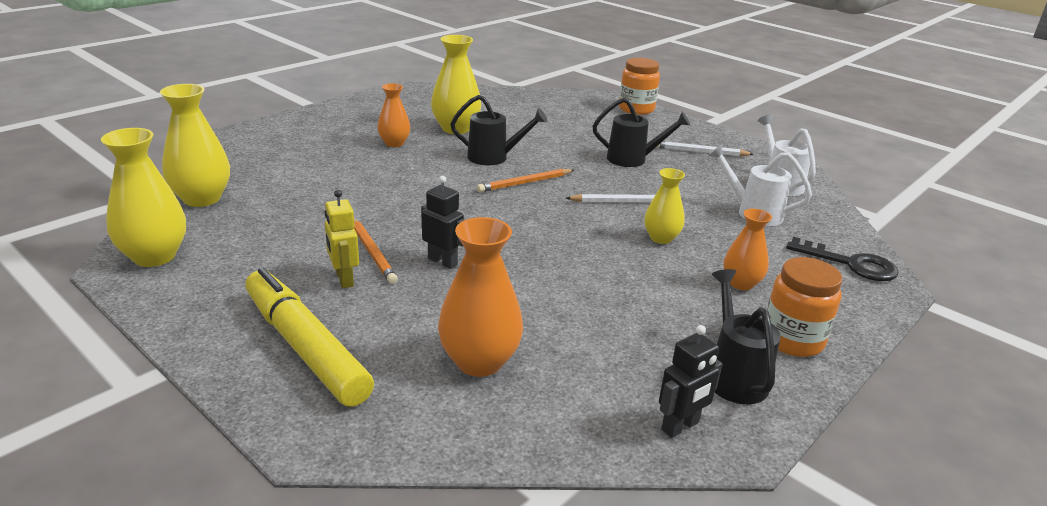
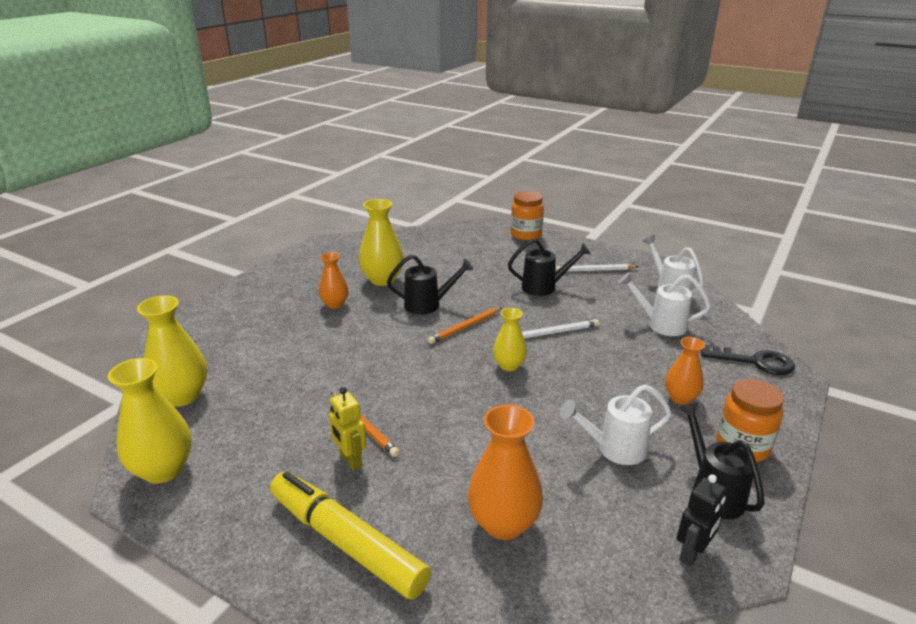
camera: 10 degrees left, 0 degrees up
black robot [421,176,464,269] -> none
yellow vase [644,168,685,244] -> yellow vase moved to [493,308,527,371]
none -> white watering can [560,384,672,465]

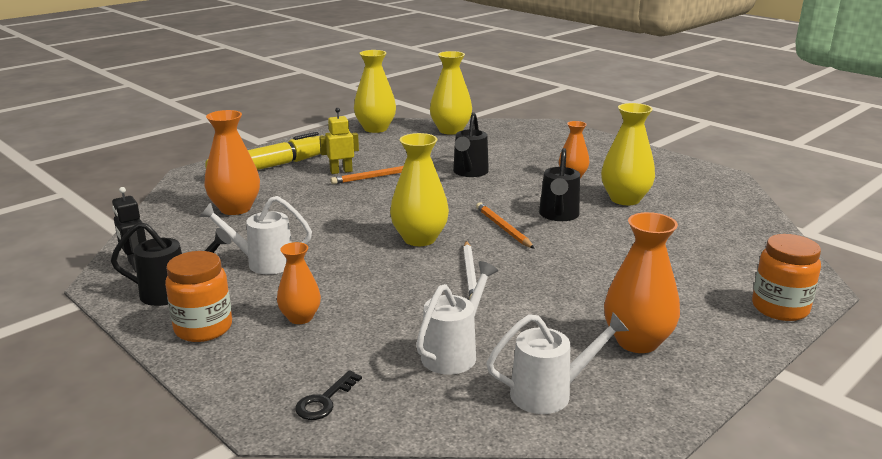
camera: 105 degrees right, 5 degrees down
yellow vase [493,308,527,371] -> yellow vase [390,133,449,246], size x1.61
black watering can [508,238,591,296] -> black watering can moved to [453,112,489,177]
white pencil [555,264,639,272] -> orange vase [604,212,680,353]
white watering can [560,384,672,465] -> white watering can turned 90 degrees counterclockwise [199,196,312,274]
black key [701,344,795,375] -> black key [295,370,362,420], size x0.63

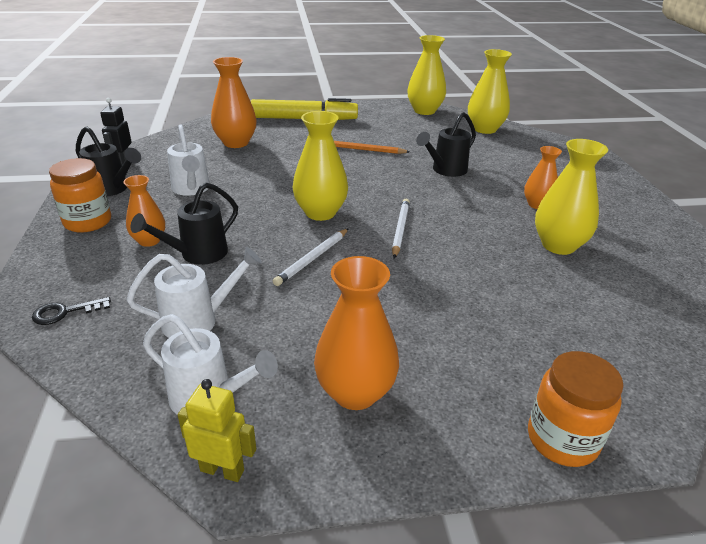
camera: 35 degrees right, 10 degrees up
white watering can [199,196,312,274] -> white watering can turned 150 degrees counterclockwise [167,125,210,196]
yellow robot [319,108,359,174] -> yellow robot moved to [178,379,256,482]
orange pencil [476,202,535,249] -> white pencil [392,199,410,258]
black watering can [539,148,580,221] -> black watering can moved to [130,183,238,265]

